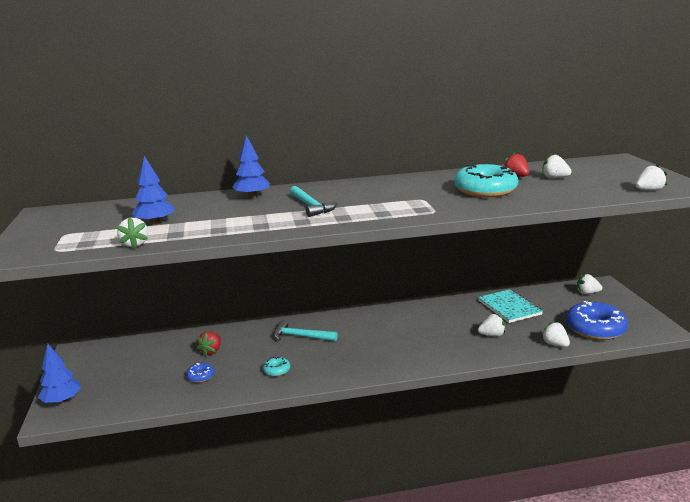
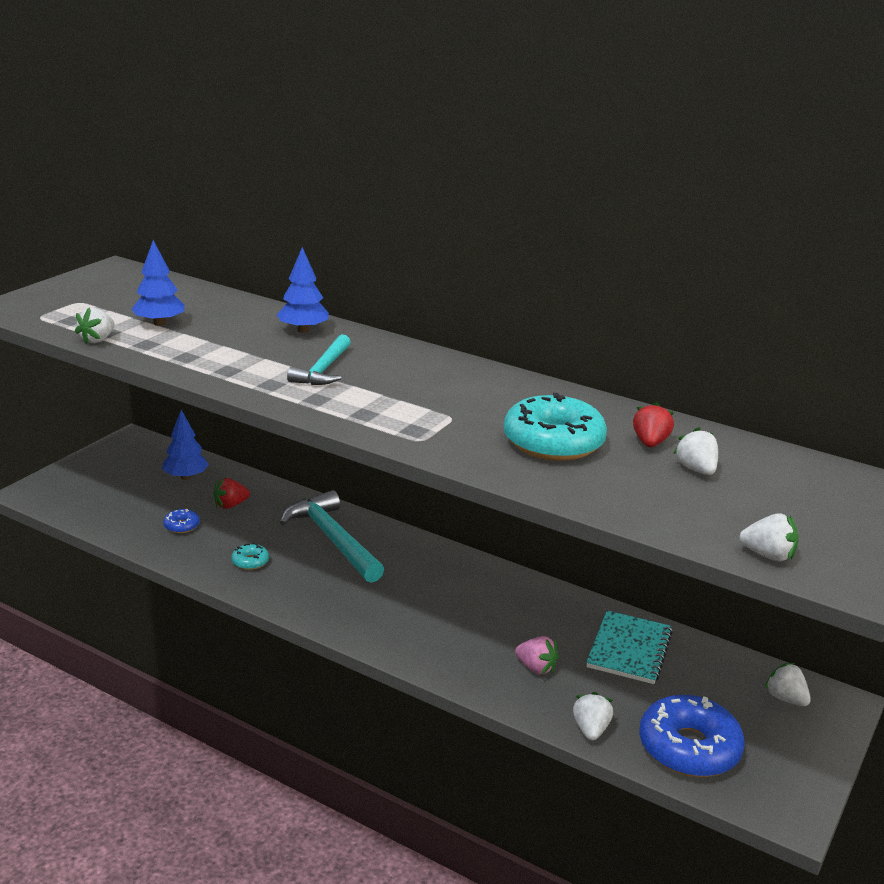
camera: 40 degrees right, 5 degrees up
blue tree [38,344,81,404] -> blue tree moved to [162,410,209,480]
turquoise hammer [274,320,338,341] -> turquoise hammer [280,490,384,583], size x1.60
white strawberry [478,314,506,337] -> pink strawberry [515,636,559,674]

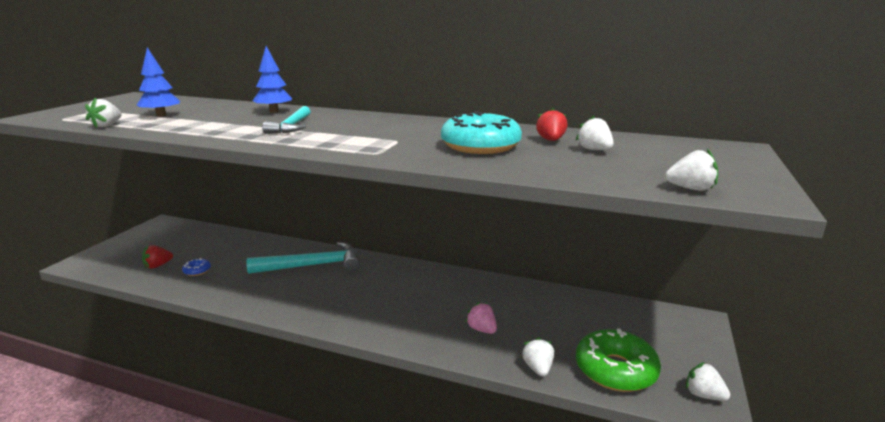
camera: 10 degrees left, 5 degrees down
blue tree [162,410,209,480] -> none
red strawberry [213,478,250,509] -> red strawberry moved to [142,245,173,269]
turquoise donut [231,543,269,570] -> none
turquoise hammer [280,490,384,583] -> turquoise hammer turned 120 degrees clockwise [246,242,360,274]
pink strawberry [515,636,559,674] -> pink strawberry turned 150 degrees counterclockwise [465,302,497,334]
turquoise notebook [586,610,673,684] -> none
blue donut [639,695,745,777] -> green donut [576,328,661,392]
white strawberry [765,663,811,706] -> white strawberry moved to [686,362,730,401]

